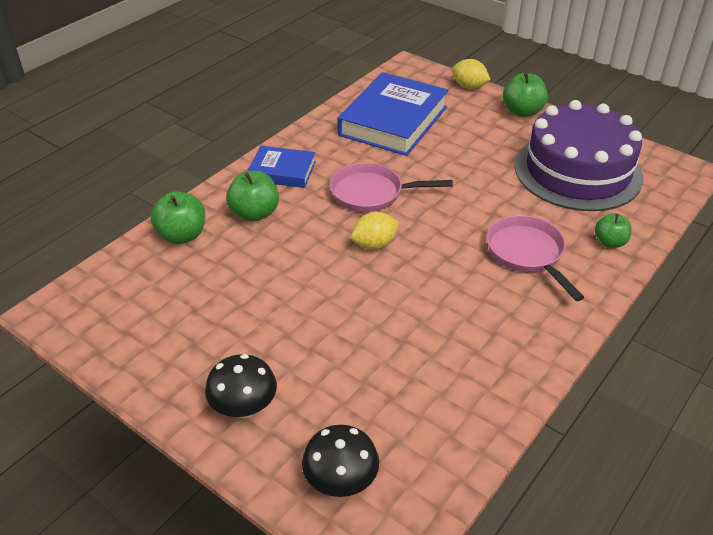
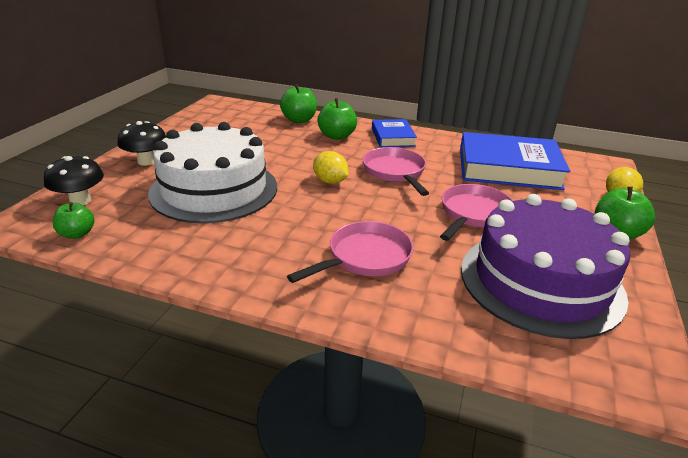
camera: 70 degrees right, 10 degrees down
green apple [595,213,632,248] -> green apple moved to [53,202,95,239]
none -> white cake [148,122,277,223]
none -> pink pan [440,184,513,241]

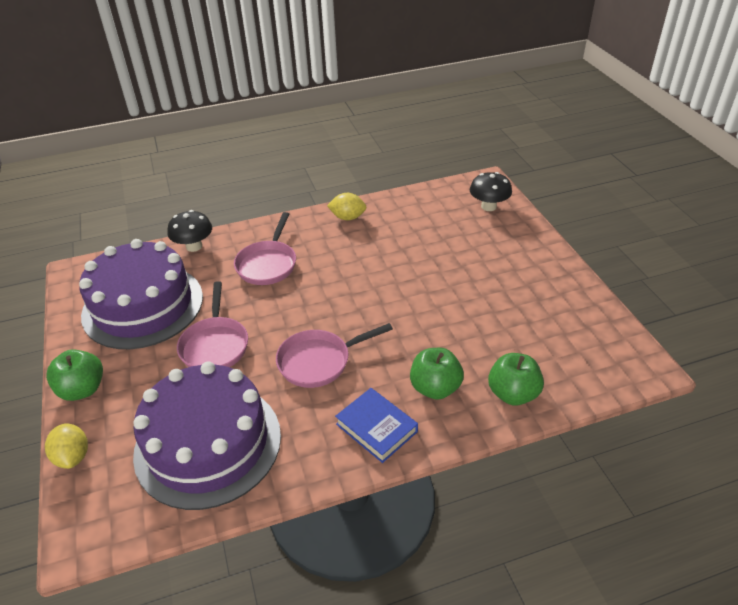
camera: 145 degrees right, 10 degrees up
green apple [53,202,95,239] -> none
black mushroom [117,121,166,166] -> black mushroom moved to [167,210,212,252]
white cake [148,122,277,223] -> none
yellow lemon [313,151,349,184] -> yellow lemon moved to [327,193,367,220]
pink pan [363,147,429,196] -> pink pan turned 120 degrees clockwise [276,323,393,388]
blue book [460,132,570,190] -> purple cake [133,361,281,510]

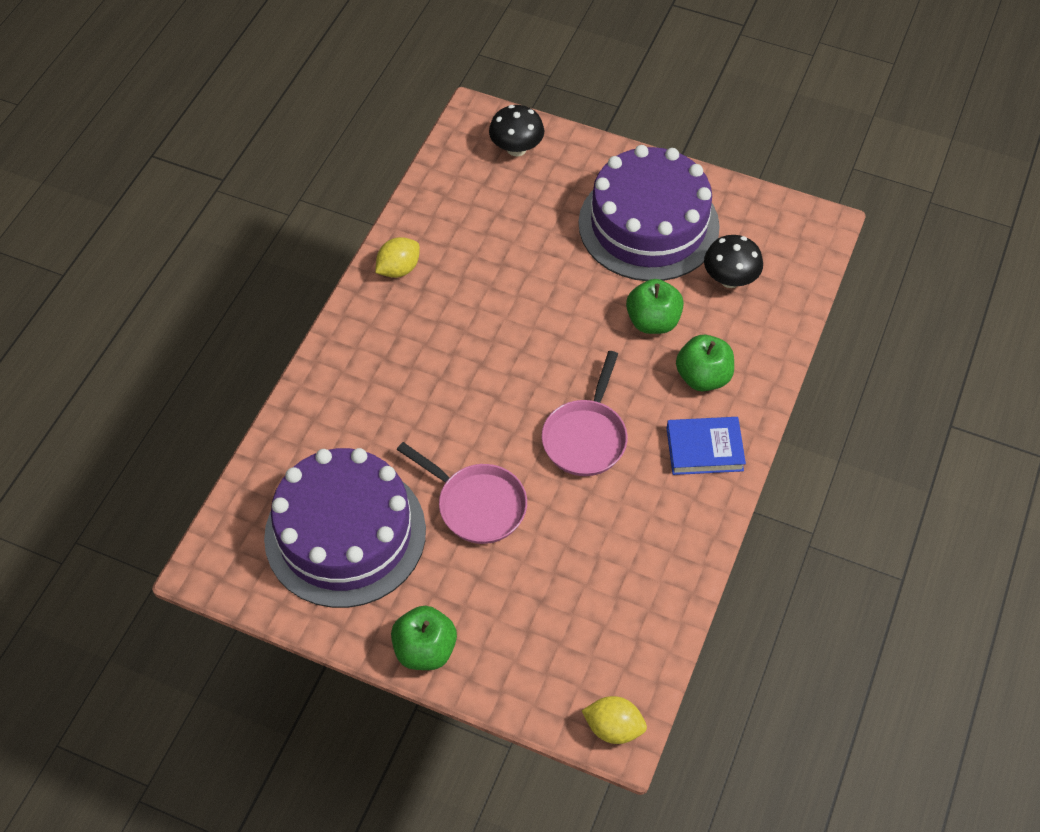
camera: 50 degrees left, 15 degrees up
yellow lemon [45,424,88,469] -> yellow lemon moved to [582,696,647,744]
purple cake [133,361,281,510] -> purple cake moved to [578,145,720,281]
black mushroom [167,210,212,252] -> black mushroom moved to [704,235,763,288]
pink pan [234,212,296,285] -> none
green apple [488,353,544,406] -> green apple moved to [626,279,684,334]

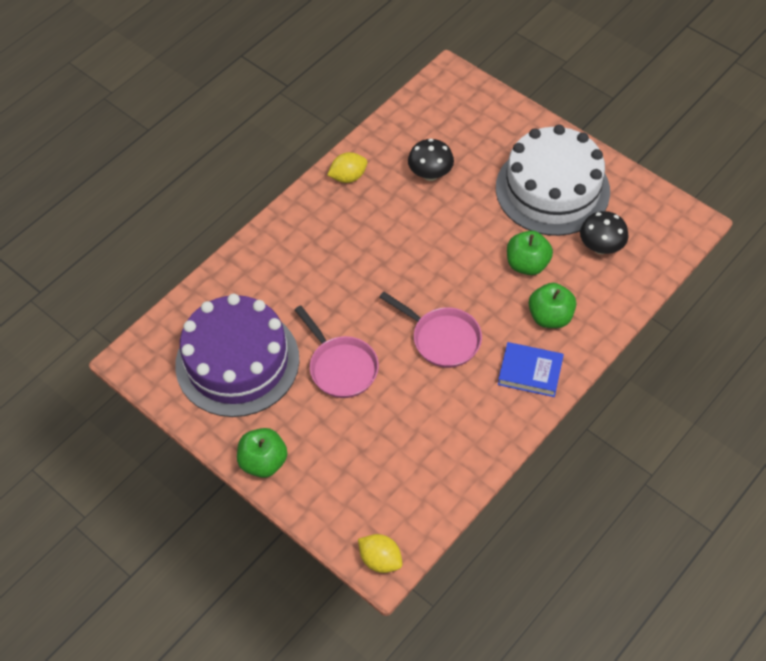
camera: 20 degrees right, 0 degrees up
black mushroom [489,105,544,156] -> black mushroom moved to [408,139,454,181]
pink pan [542,351,628,476] -> pink pan turned 90 degrees counterclockwise [379,292,482,368]
purple cake [578,145,720,281] -> white cake [496,125,610,236]

